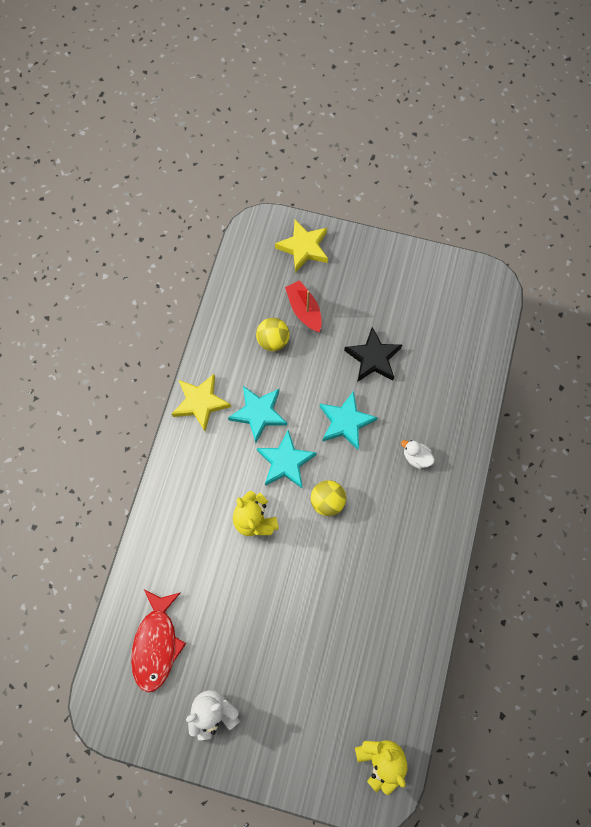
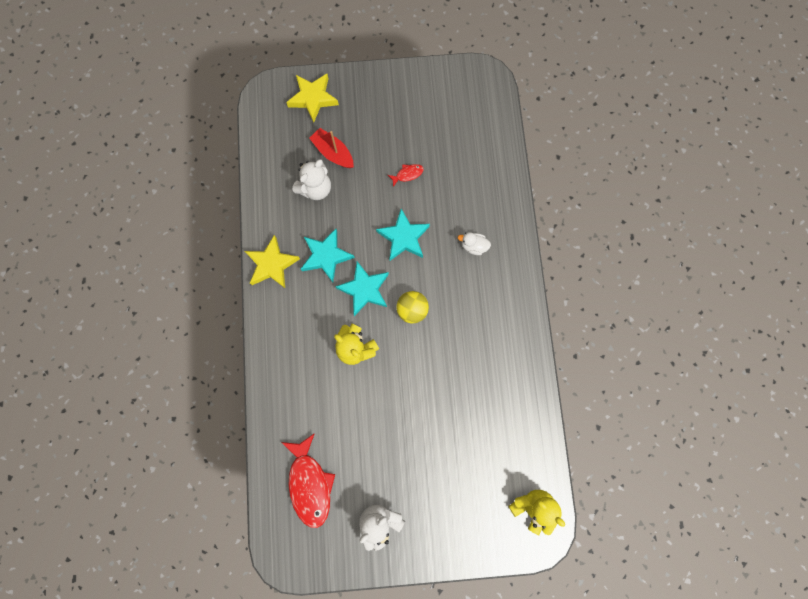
camera: 20 degrees left, 5 degrees up
yellow ball [256,318,290,351] -> white teddy bear [292,159,331,200]
black star [344,327,402,382] -> red fish [388,164,424,187]

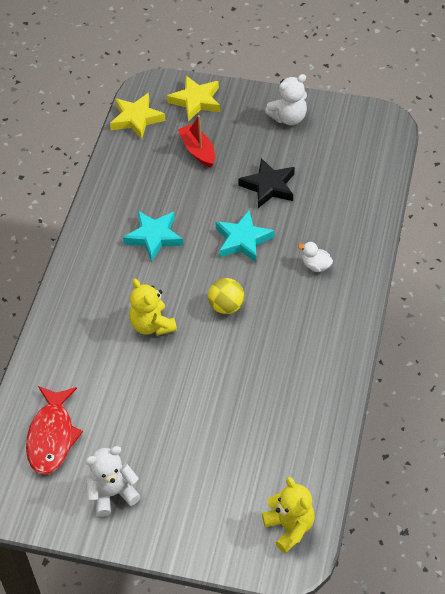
camera: 20 degrees right, 25 degrees down
yellow star [245,235,300,288] -> yellow star moved to [110,93,166,140]
white teddy bear [292,159,331,200] -> white teddy bear moved to [265,74,307,125]
turquoise star [335,262,389,316] -> none
red fish [388,164,424,187] -> black star [238,158,295,208]

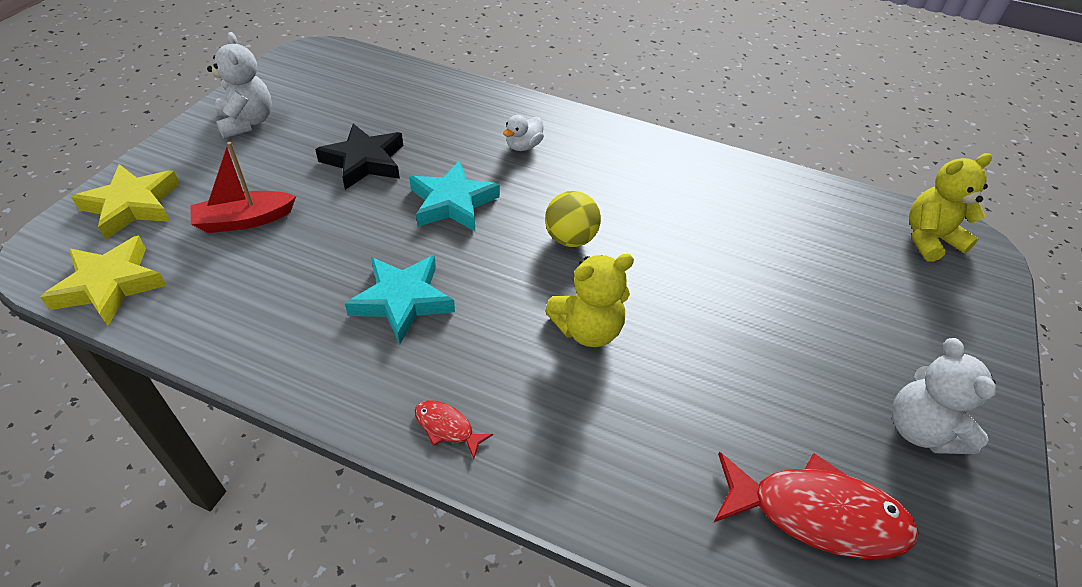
camera: 85 degrees left, 5 degrees down
none -> red fish [415,400,493,459]

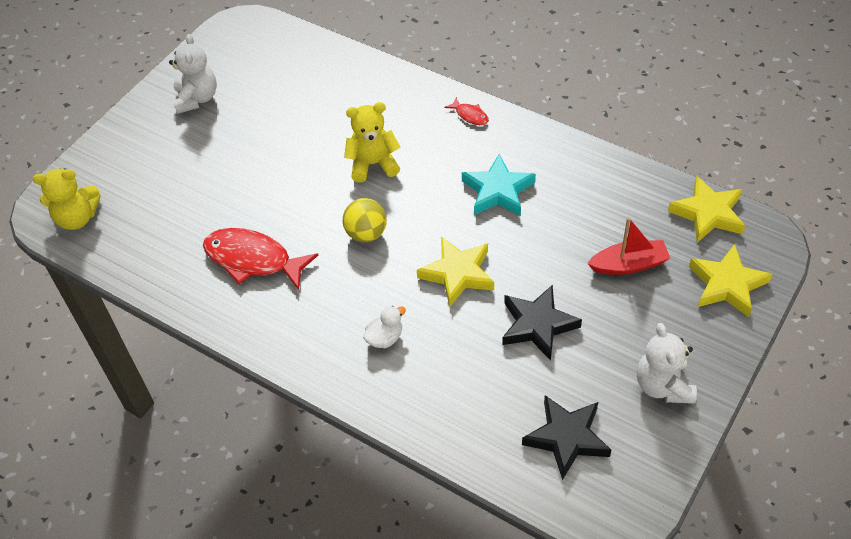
camera: 165 degrees left, 5 degrees up
turquoise star [409,160,500,231] -> yellow star [417,237,494,307]
red fish [714,452,919,559] -> red fish moved to [203,228,318,290]
none -> black star [522,395,611,480]

